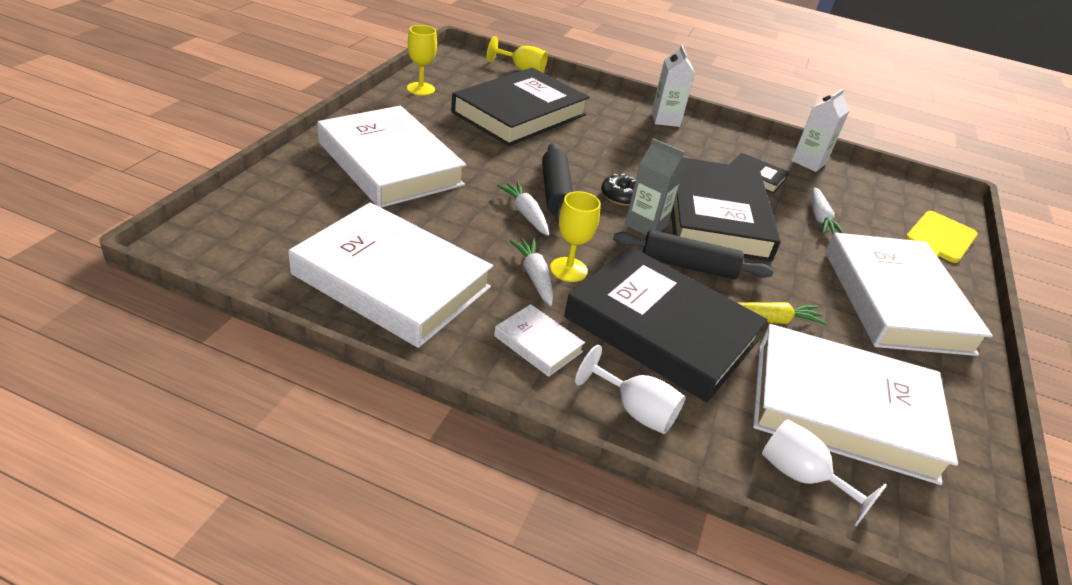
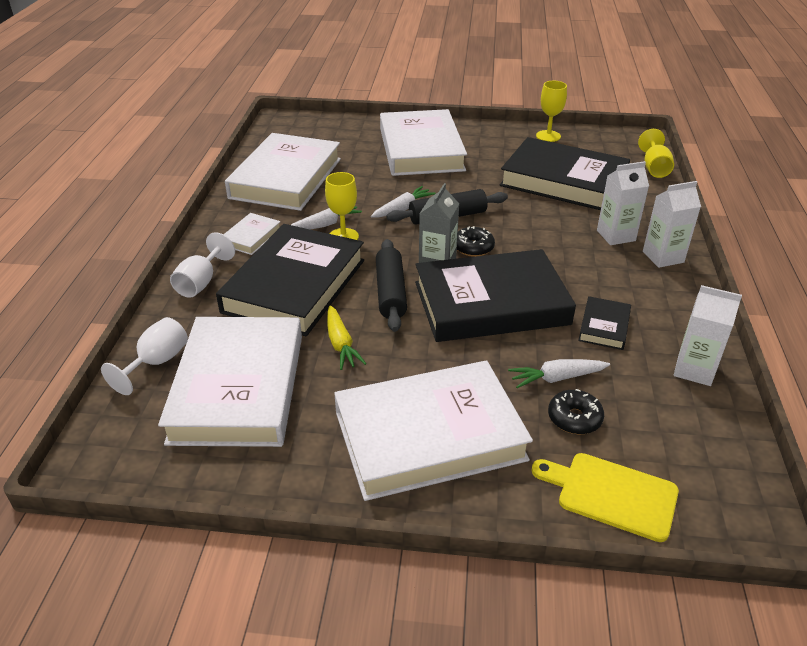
camera: 80 degrees right, 0 degrees up
white book [317,106,466,208] -> white book turned 45 degrees counterclockwise [380,109,467,176]
none -> black donut [548,389,604,434]
none -> white carton [597,161,649,245]

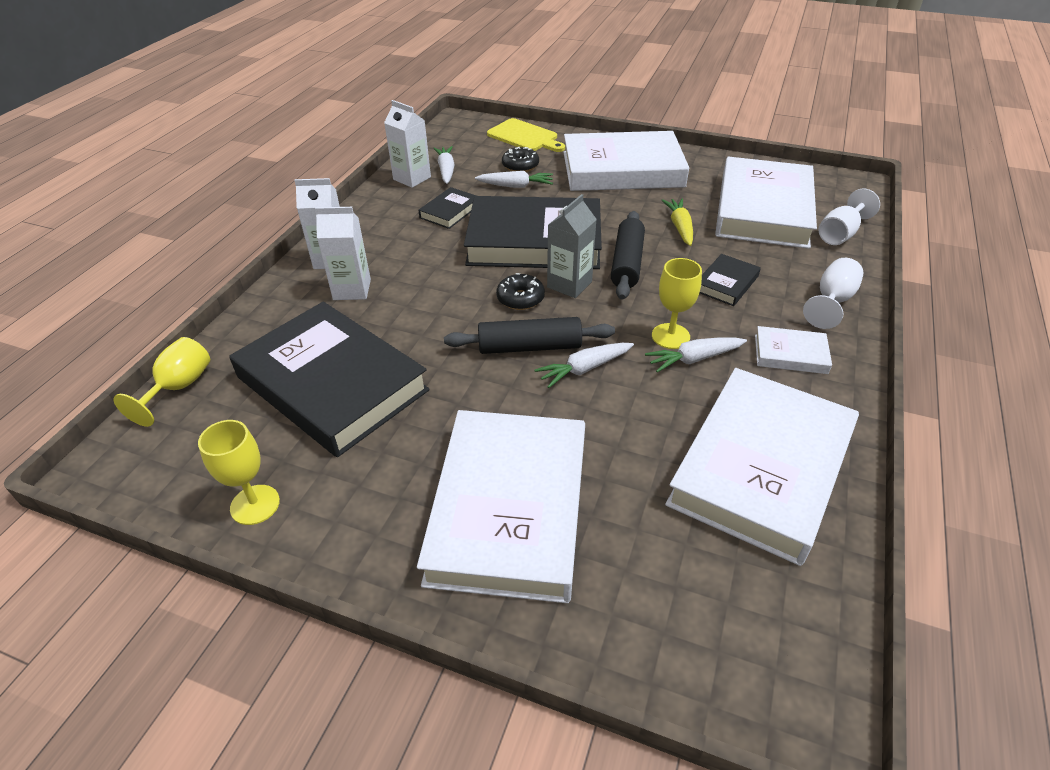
camera: 165 degrees left, 5 degrees up
black book [216,224,364,336] -> black book [699,254,761,306], size x0.43
white book [224,213,281,255] -> white book turned 60 degrees clockwise [755,326,832,374]
none -> white carrot [433,146,455,184]

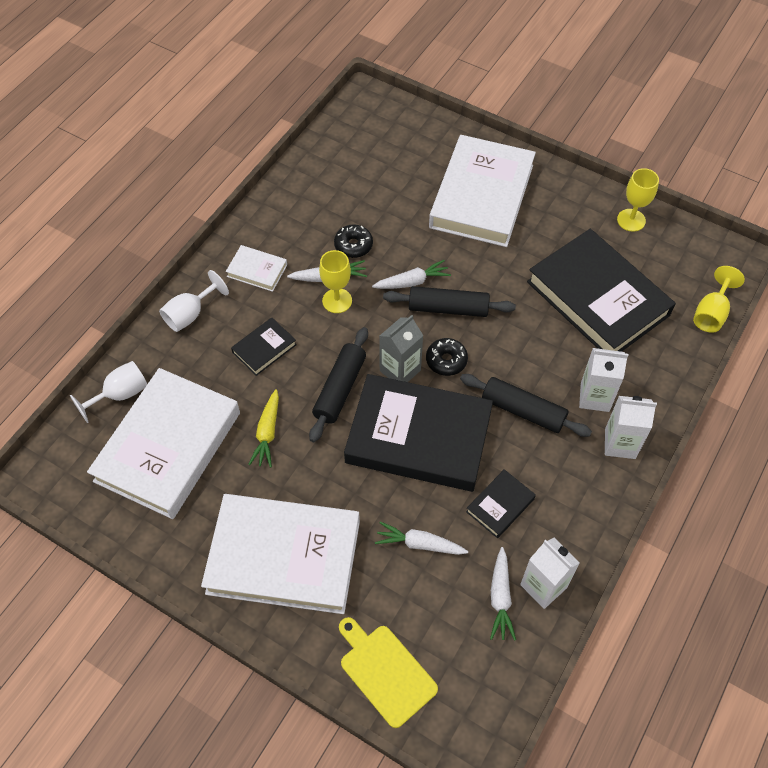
camera: 170 degrees left, 15 degrees up
black donut [502,147,539,172] -> black donut moved to [334,224,373,258]
white book [665,368,859,566] -> none
none -> black rolling pin [460,374,592,437]

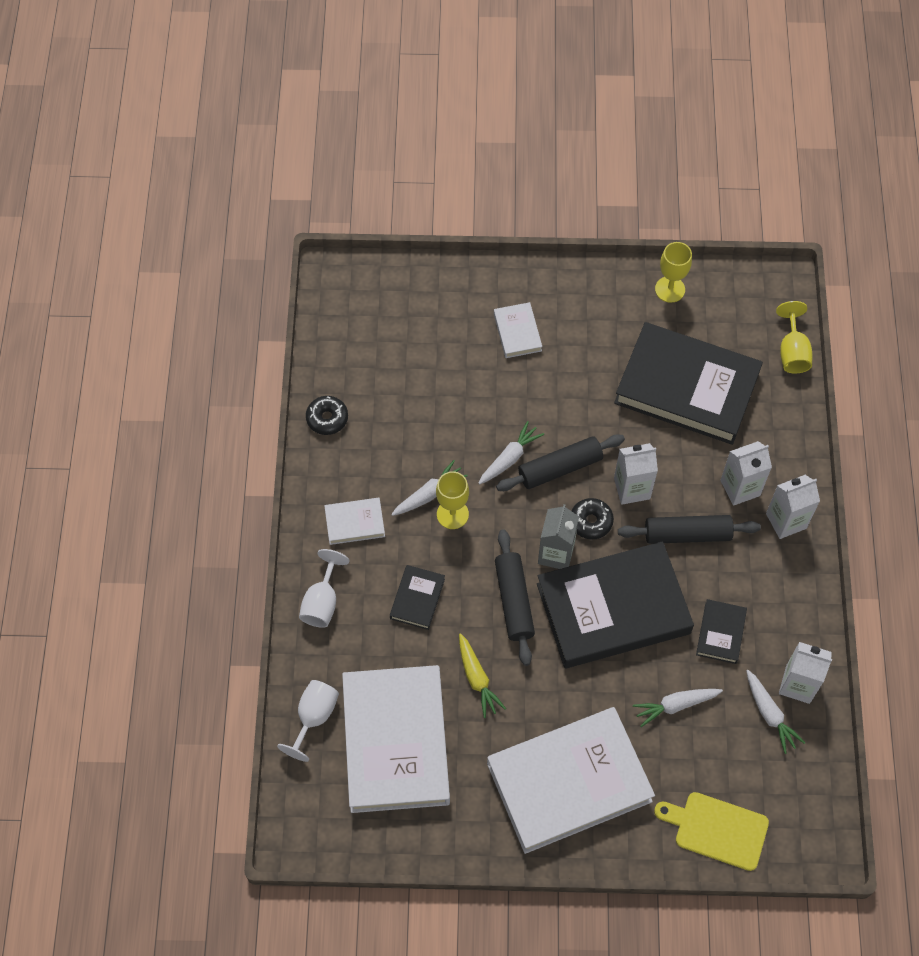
camera: 30 degrees left, 5 degrees up
black donut [334,224,373,258] -> black donut moved to [306,396,348,435]
white book [429,135,536,247] -> white book [494,302,542,358], size x0.43
none -> white carton [614,443,658,505]

